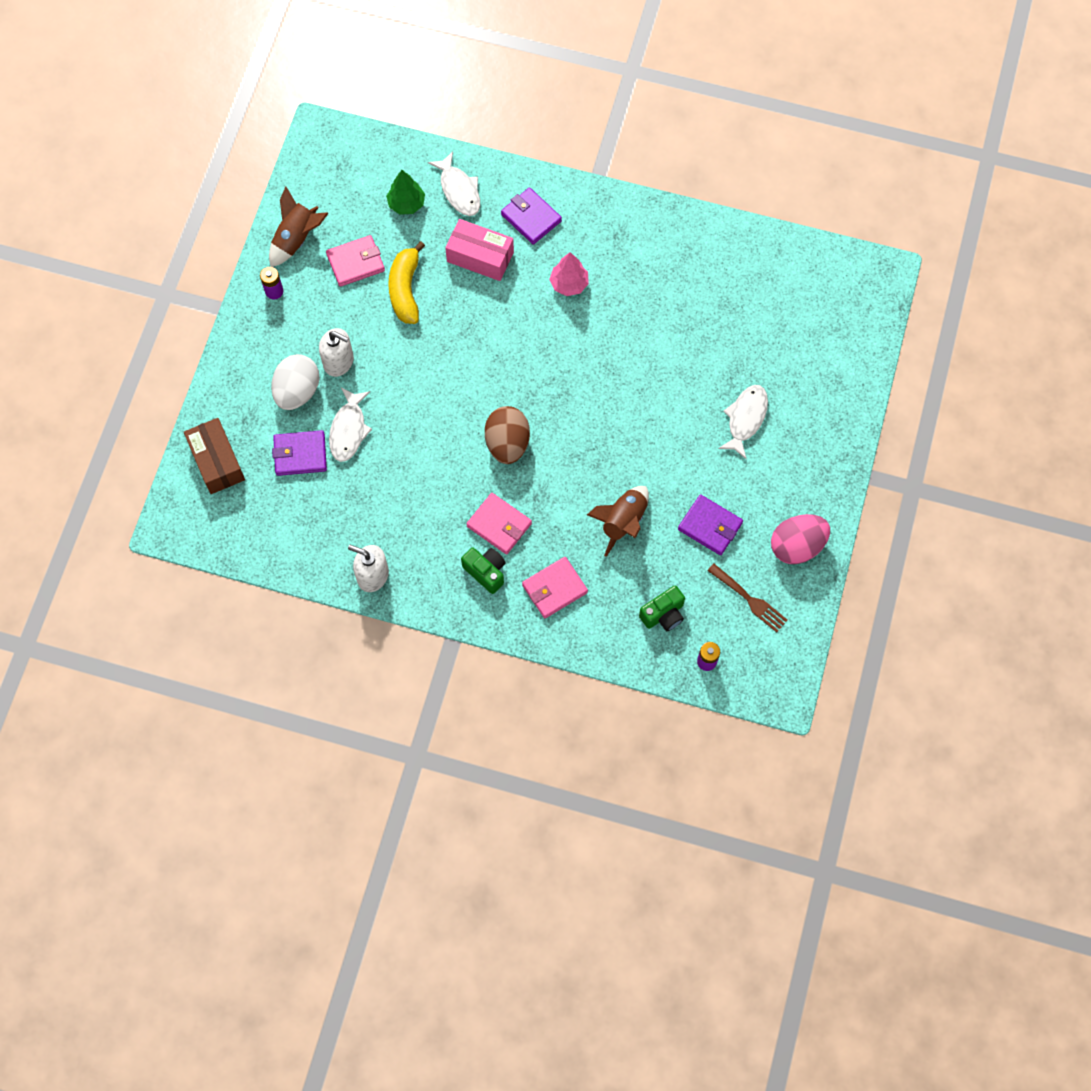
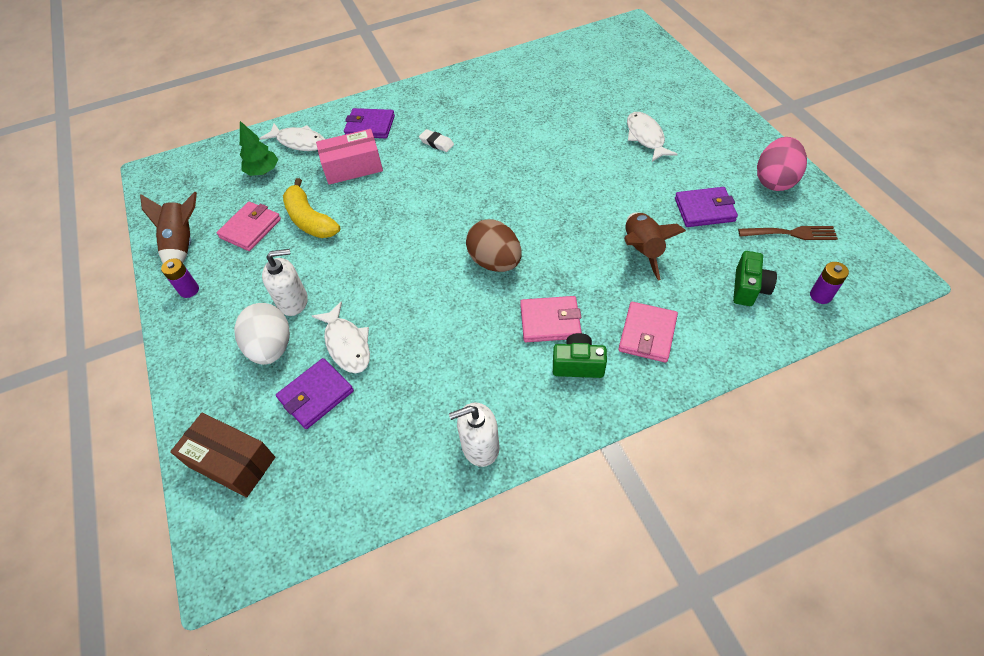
camera: 35 degrees left, 15 degrees down
pink tree [549,252,589,296] -> white eraser [419,129,454,152]

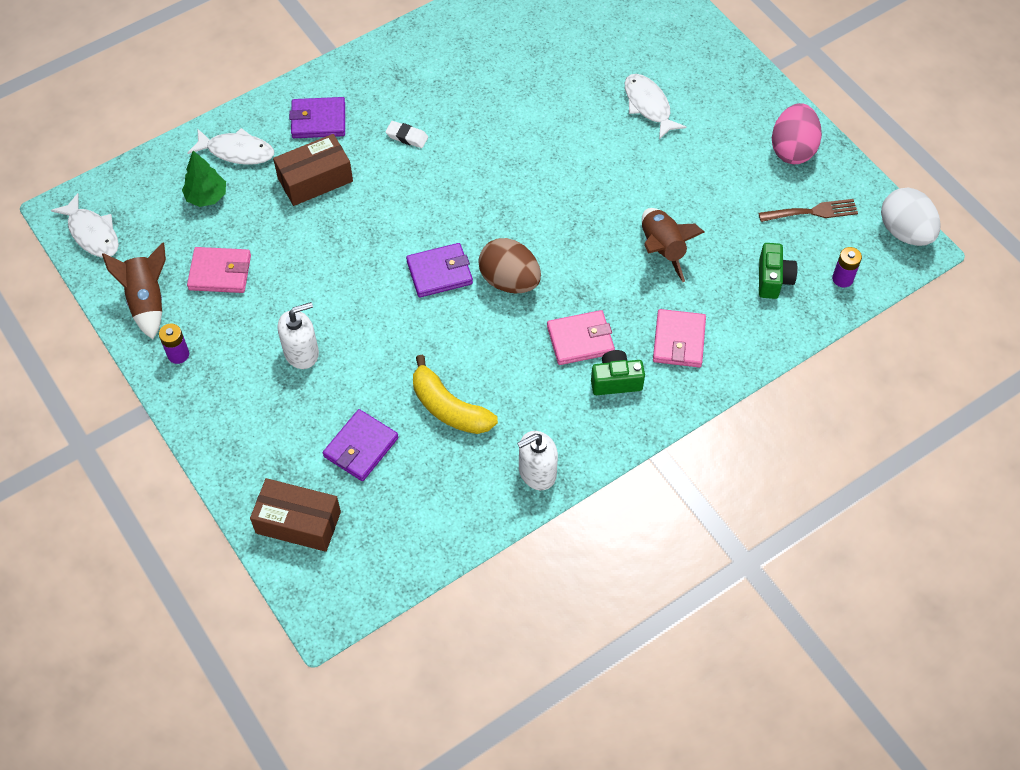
camera: 15 degrees left, 5 degrees up
pink wallet [217,202,281,251] -> pink wallet turned 75 degrees clockwise [187,247,251,293]
white egg [234,303,290,365] -> white egg moved to [881,188,941,246]
yellow banana [283,178,341,238] -> yellow banana moved to [413,355,498,434]
white fish [312,302,370,373] -> white fish moved to [50,193,119,257]
pink box [316,129,383,185] -> brown box [273,134,353,206]
purple wallet [675,187,738,227] -> purple wallet moved to [406,243,473,297]

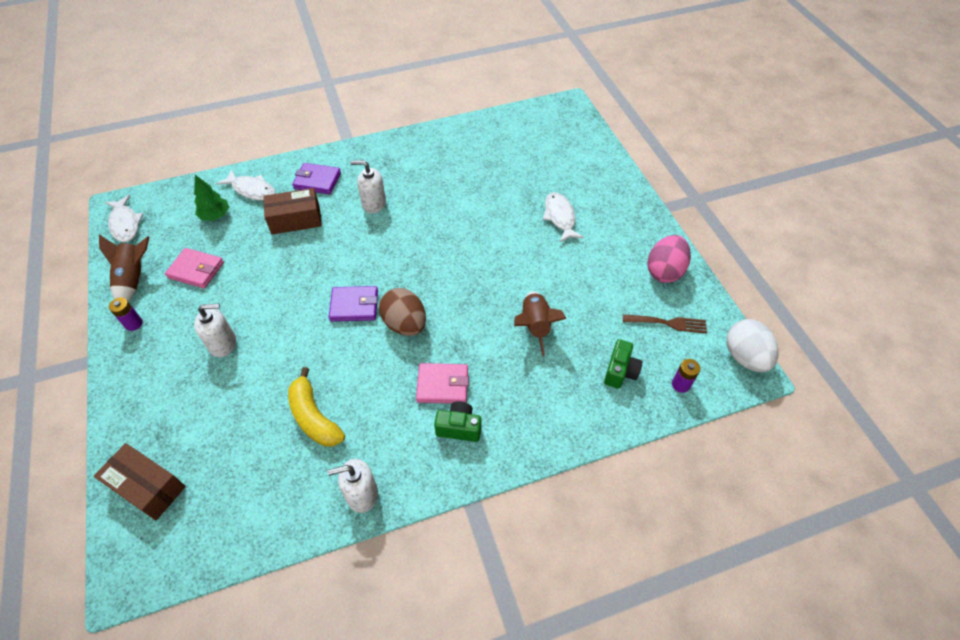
camera: 15 degrees right, 5 degrees down
purple wallet [323,409,399,481] -> none
white eraser [385,121,428,148] -> white soap dispenser [351,160,386,213]
pink wallet [653,309,706,367] -> none

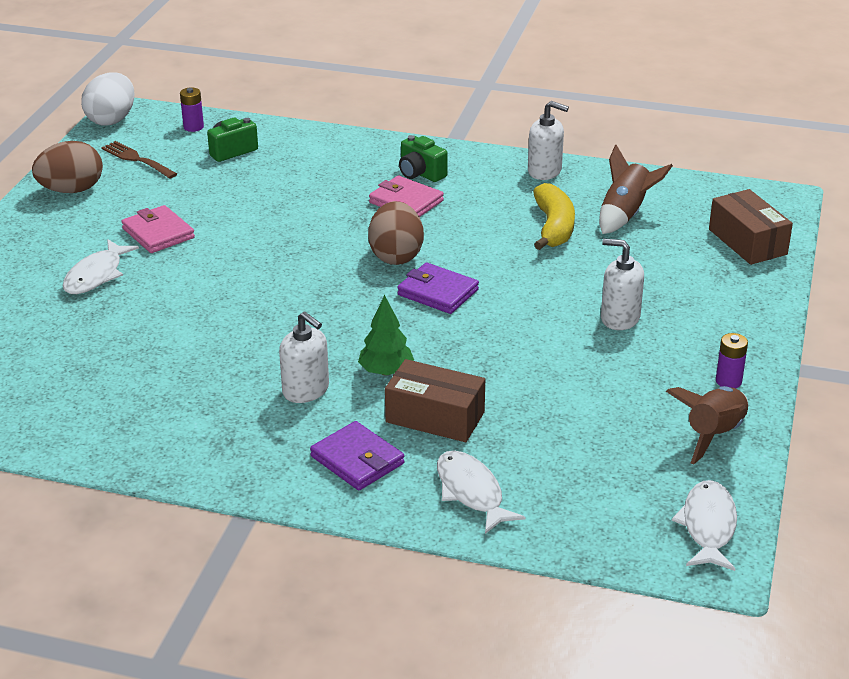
camera: 145 degrees left, 20 degrees down
pink wallet [165,248,224,289] -> pink wallet moved to [121,205,195,253]
green tree [194,175,229,221] -> green tree moved to [358,295,414,376]
brown rocket [514,291,567,357] -> brown rocket moved to [599,145,673,234]
pink egg [647,235,691,283] -> brown egg [32,141,103,193]

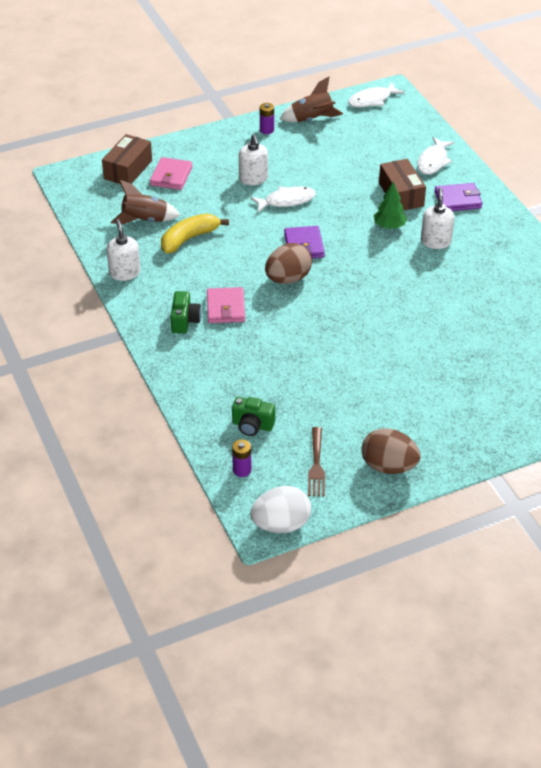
camera: 130 degrees left, 10 degrees up
white fish [63,239,139,294] -> white fish moved to [250,186,316,212]
pink wallet [121,205,195,253] -> pink wallet moved to [150,157,193,190]
purple wallet [310,421,404,491] -> purple wallet turned 75 degrees clockwise [435,183,482,211]

